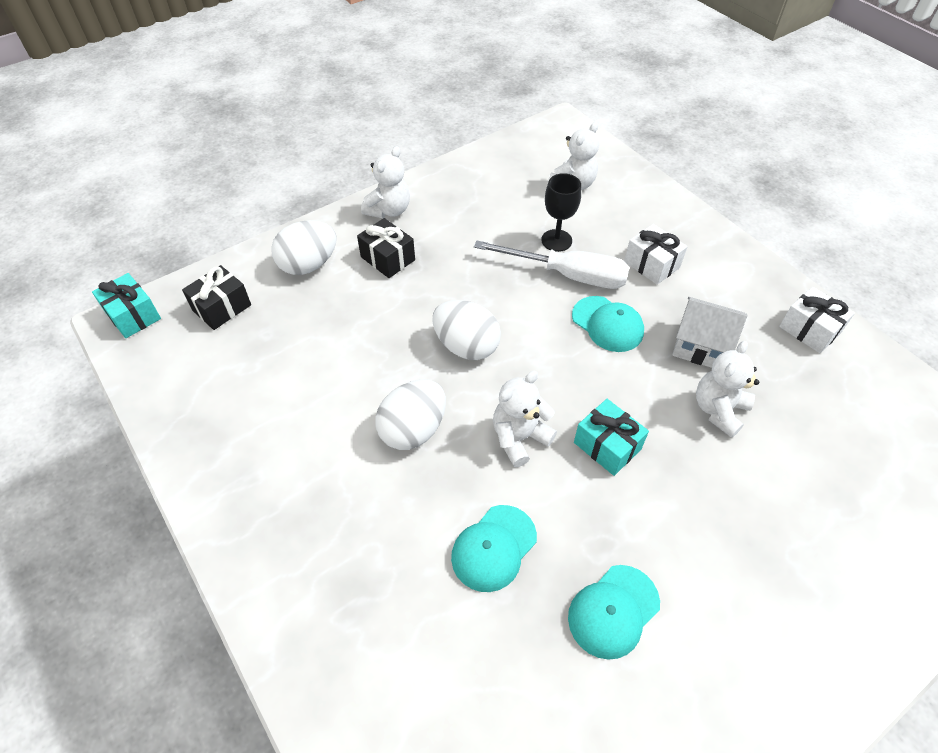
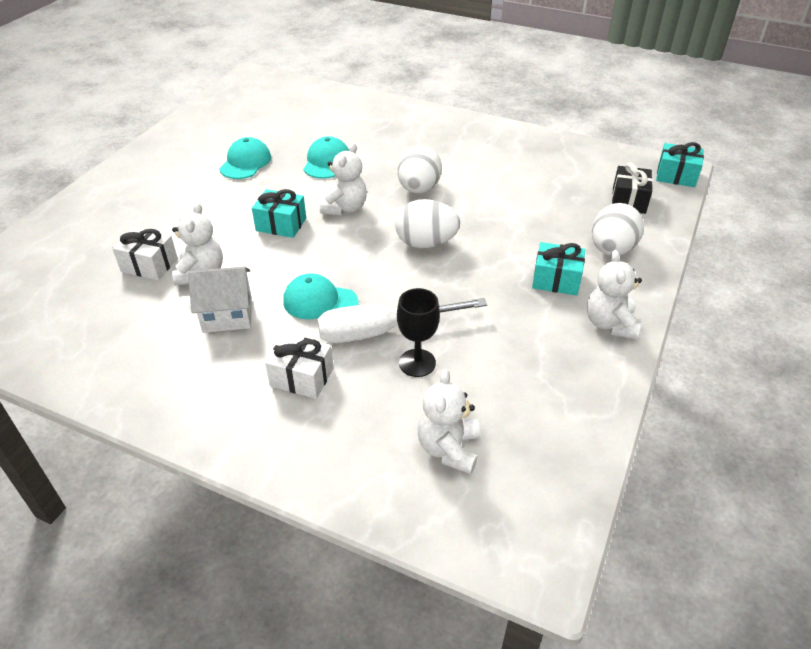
camera: 150 degrees right, 10 degrees down
black gift [357,218,415,278] -> turquoise gift [532,242,585,296]
white gift [779,287,855,353] -> white gift moved to [112,227,178,280]

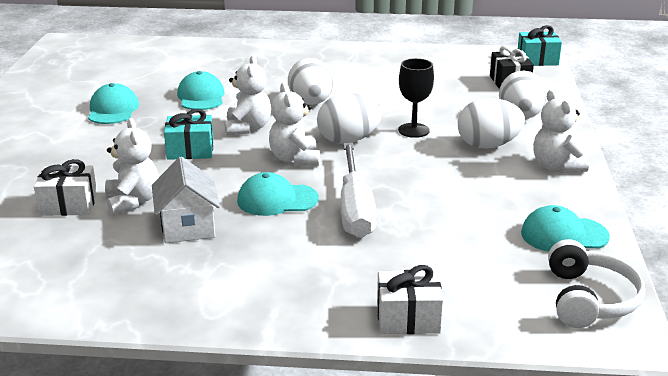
camera: 20 degrees left, 15 degrees down
white house [188,266,252,333] -> white house turned 75 degrees counterclockwise [152,156,220,243]
white gift [265,333,334,399] -> white gift moved to [377,265,443,334]
white screwdriver [317,298,487,343] -> white screwdriver turned 60 degrees counterclockwise [341,143,377,238]
black goblet [397,288,440,377] -> black goblet moved to [398,58,434,138]
white teddy bear [418,369,480,474] -> white teddy bear moved to [269,83,320,166]
turquoise gift [532,242,585,296] -> white egg [458,98,525,149]
none -> turquoise cap [521,205,610,252]
none -> white headphones [548,239,645,328]

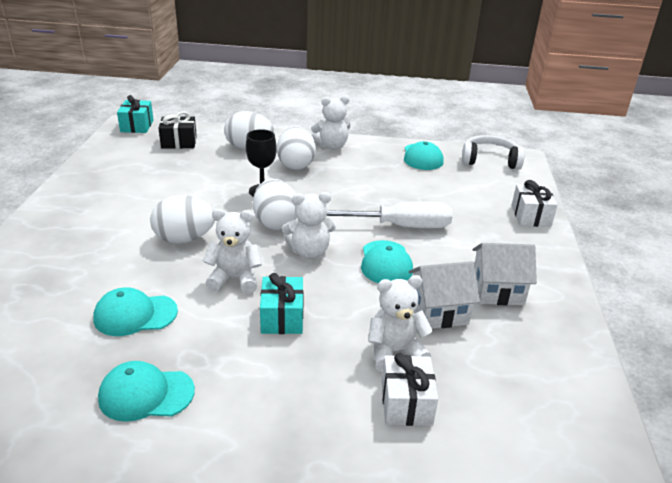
camera: 90 degrees left, 5 degrees up
none -> white house [473,243,537,305]

